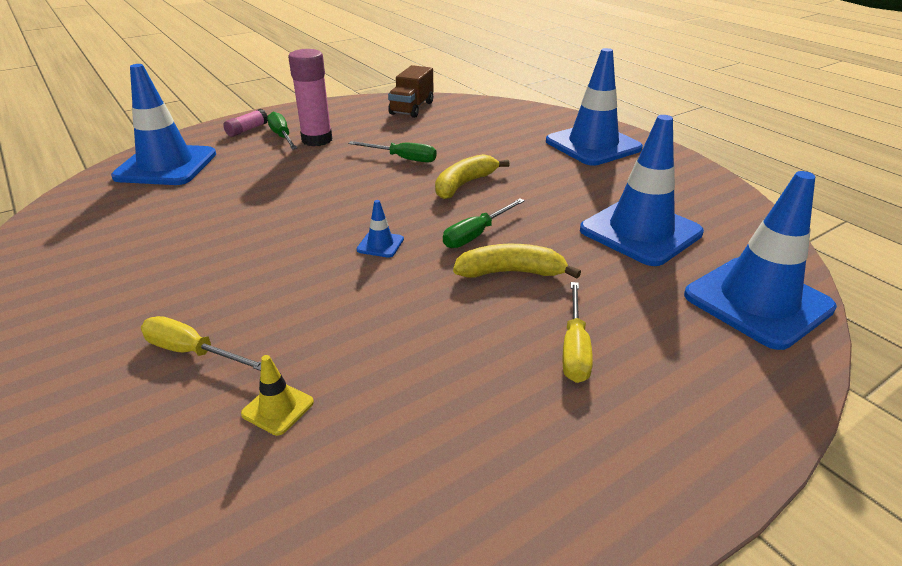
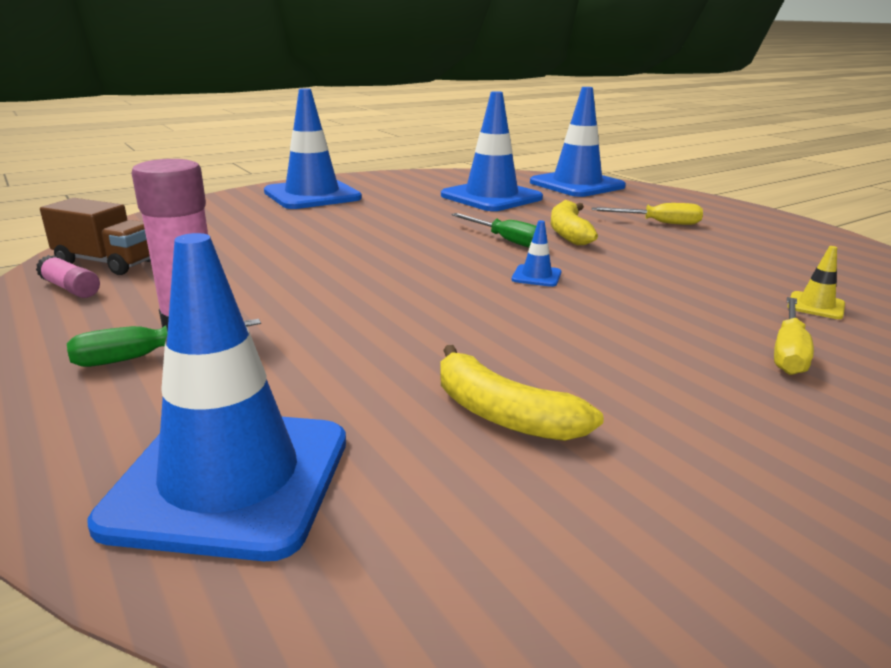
camera: 90 degrees left, 10 degrees down
pink glue stick [223,109,268,137] -> pink glue stick moved to [36,255,100,298]
green screwdriver [348,141,437,163] -> none
yellow banana [435,154,510,199] -> yellow banana moved to [440,345,604,441]

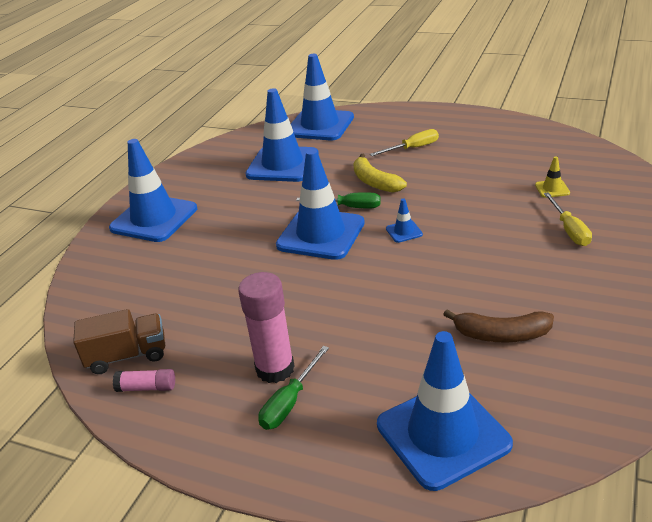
camera: 30 degrees left, 10 degrees up
yellow banana [440,345,604,441] -> brown banana [443,310,554,343]
none -> blue traffic cone [276,149,365,260]

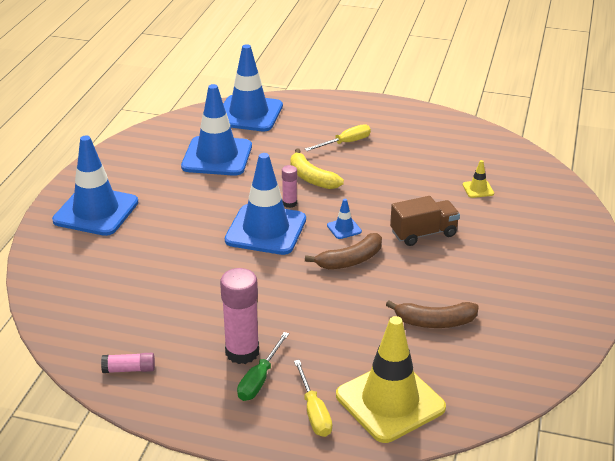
camera: 10 degrees left, 0 degrees up
brown truck [73,309,165,374] -> brown truck moved to [390,196,460,246]
green screwdriver [296,192,381,208] -> pink glue stick [282,165,297,208]
blue traffic cone [377,331,513,491] -> yellow traffic cone [336,316,446,443]
yellow screwdriver [544,192,592,246] -> yellow screwdriver moved to [294,360,332,437]
none -> brown banana [305,233,382,269]

